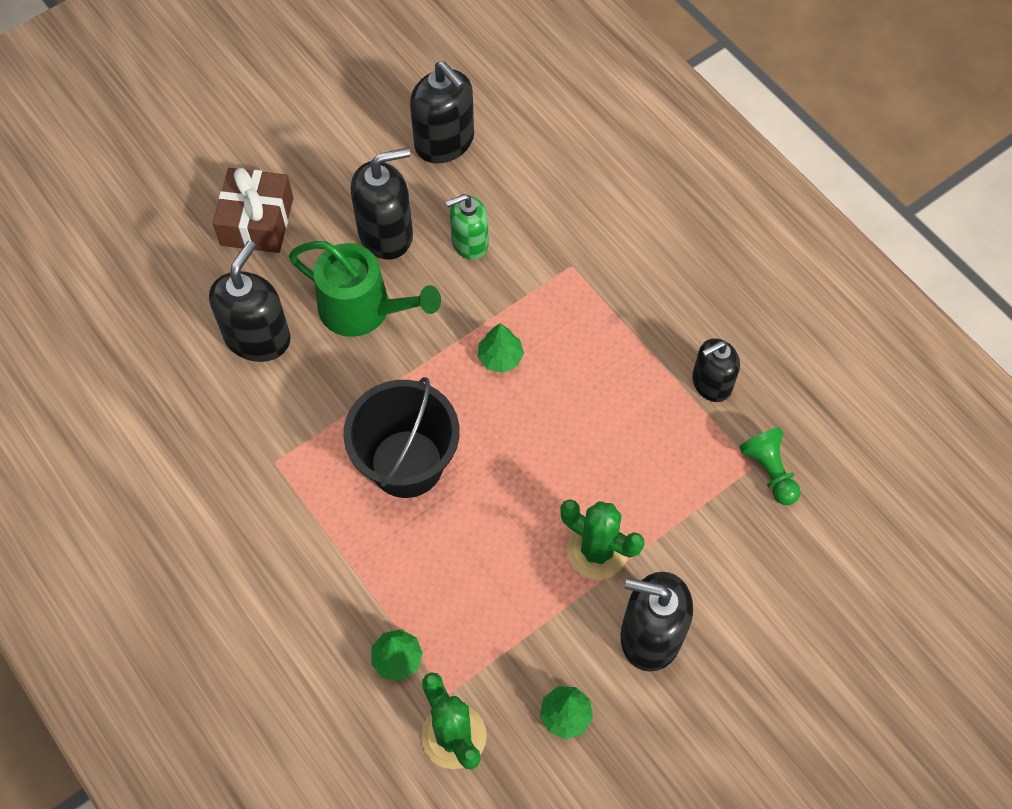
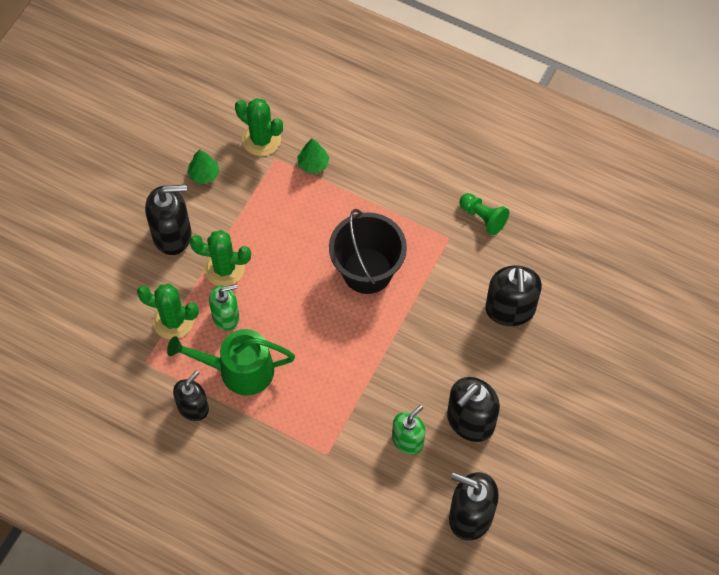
camera: 155 degrees right, 0 degrees up
brown gift [213,168,293,253] -> none
green watering can [289,241,441,337] -> green watering can moved to [167,329,295,396]
green tree [477,323,524,373] -> none
green pawn [739,427,801,505] -> green pawn moved to [459,193,509,235]
none -> green cactus [137,284,199,339]
none -> green soap dispenser [209,284,239,331]

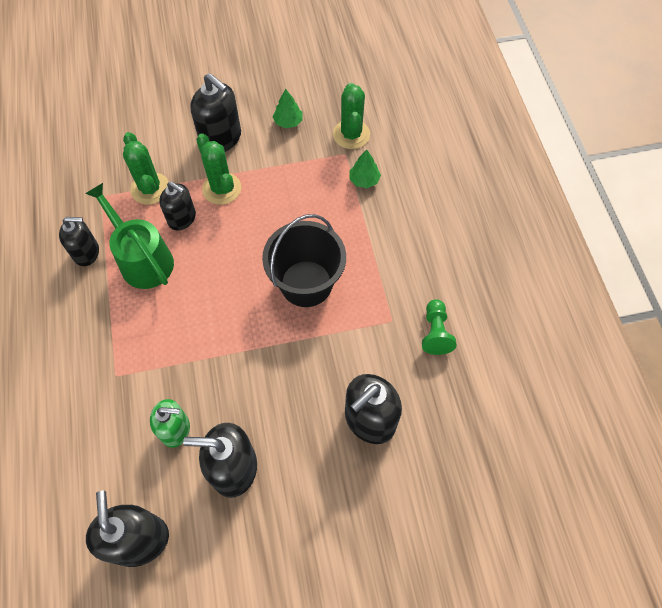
camera: 50 degrees right, 0 degrees up
green soap dispenser [209,284,239,331] -> black soap dispenser [159,182,196,231]

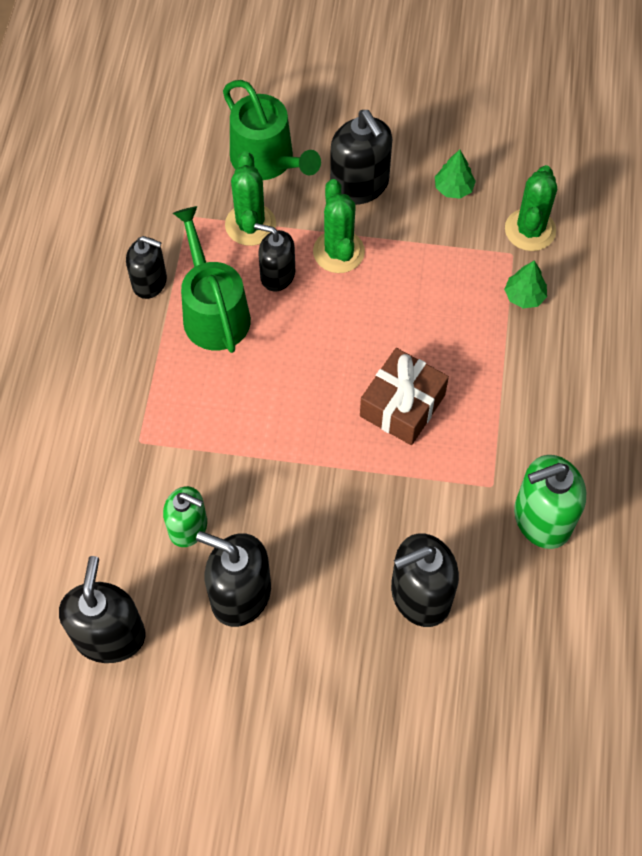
camera: 20 degrees right, 0 degrees up
black soap dispenser [159,182,196,231] -> black soap dispenser turned 150 degrees clockwise [254,223,295,291]
black bucket [262,214,346,307] -> brown gift [360,348,449,445]
green pawn [422,299,457,355] -> green soap dispenser [514,455,586,549]
none -> green watering can [223,80,321,180]

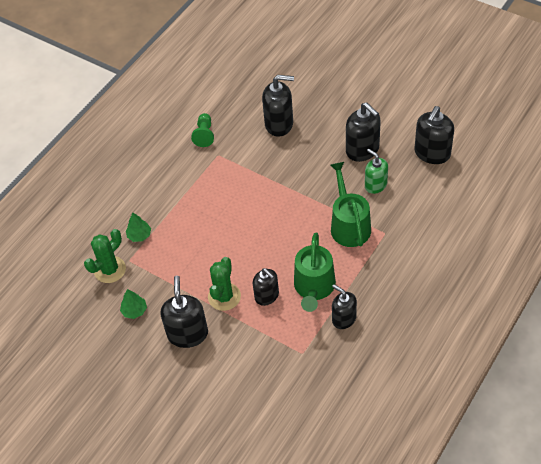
camera: 150 degrees left, 10 degrees down
green watering can [223,80,321,180] -> green watering can moved to [330,162,371,247]
green cactus [225,151,276,246] -> none
brown gift [360,348,449,445] -> none
green soap dispenser [514,455,586,549] -> green pawn [191,113,214,147]

